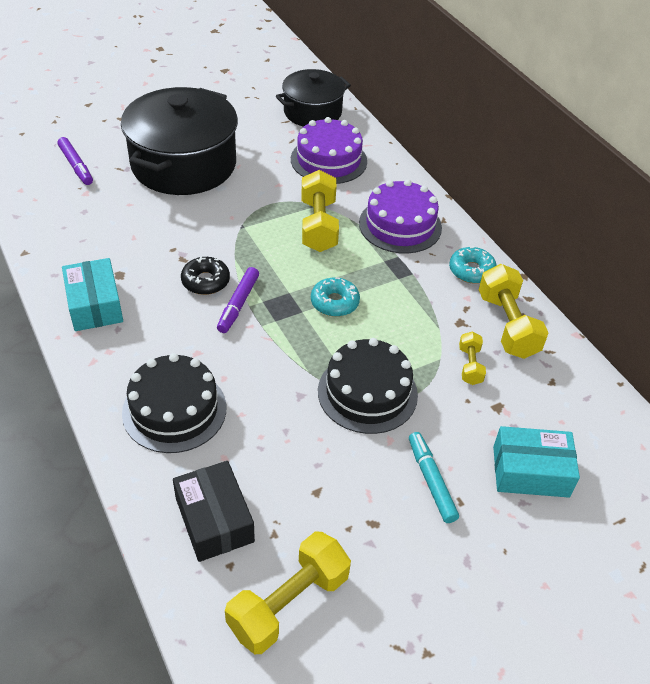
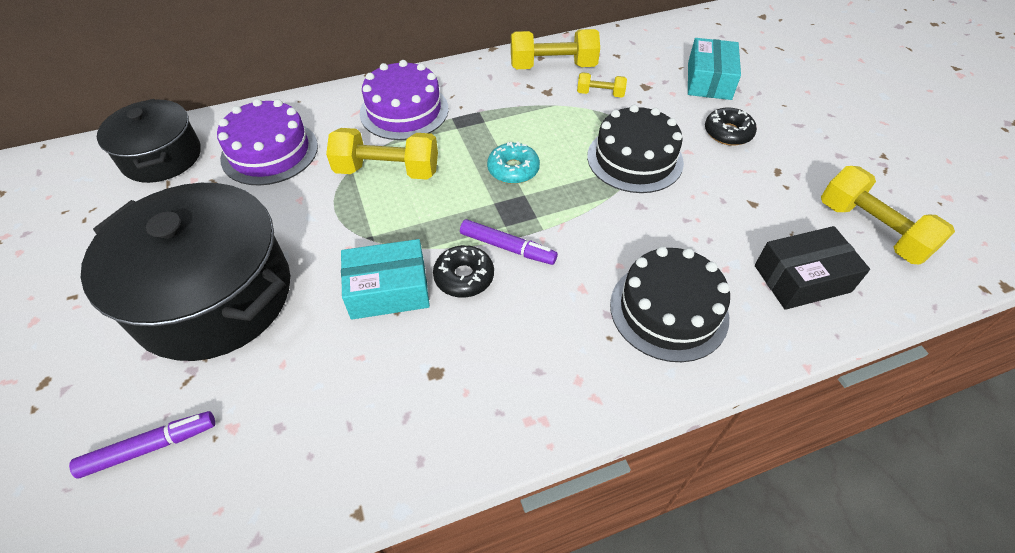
camera: 80 degrees left, 5 degrees up
turquoise box [62,258,123,331] -> turquoise box moved to [341,239,430,320]
turquoise marker [409,432,459,523] -> black donut [705,107,757,146]
turquoise donut [449,246,497,284] -> none

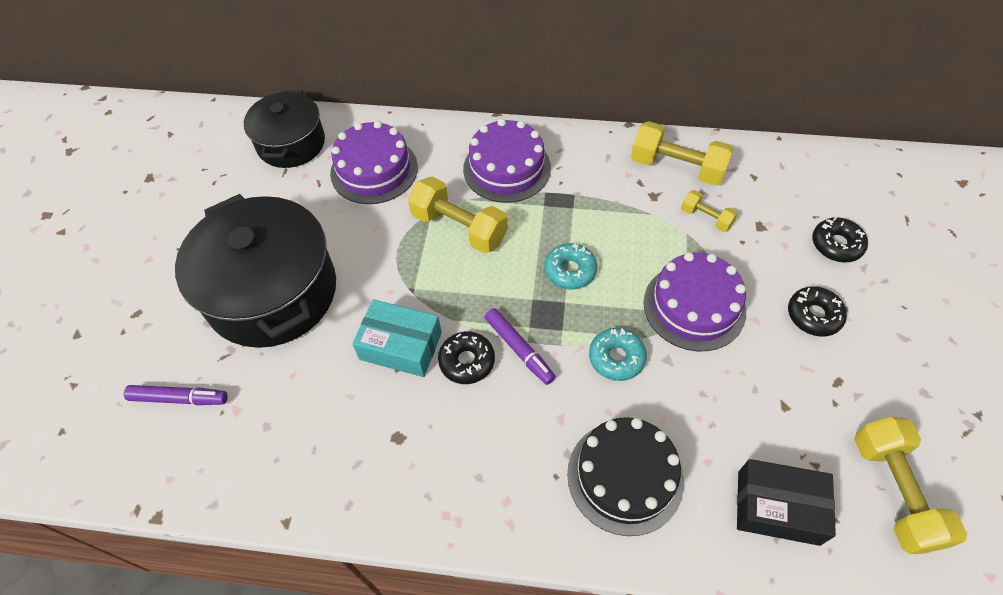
camera: 30 degrees right, 5 degrees up
black cake [587,105,684,193] -> purple cake [644,252,746,351]
turquoise box [688,38,741,100] -> black donut [812,217,868,262]
none -> turquoise donut [589,328,647,381]

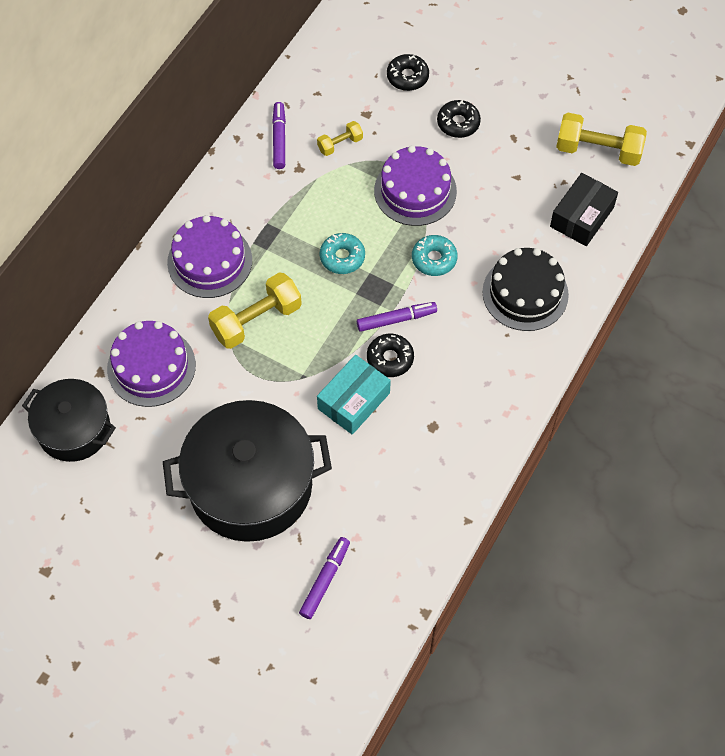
camera: 70 degrees left, 5 degrees up
yellow dumbbell [631,121,733,186] -> purple marker [272,102,286,169]

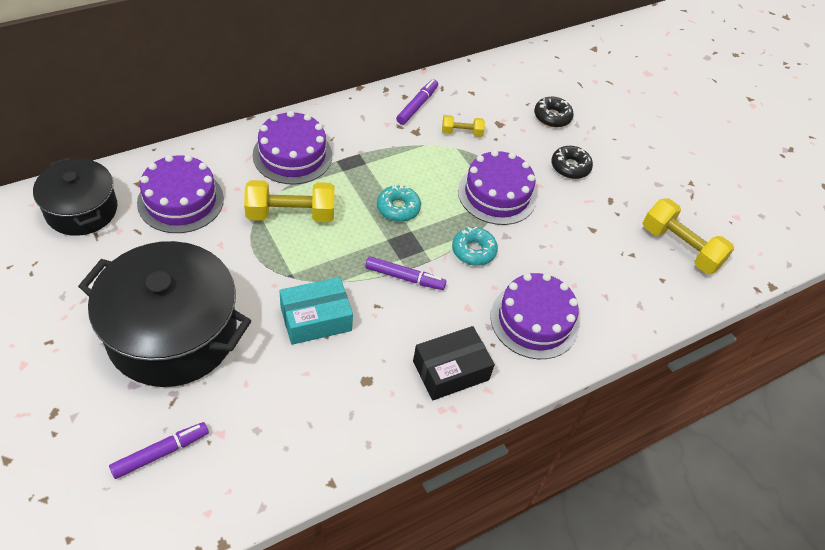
camera: 25 degrees right, 10 degrees down
black donut [367,334,414,377] -> none
black cake [482,248,569,331] -> purple cake [490,273,579,359]
black box [550,173,618,246] -> black box moved to [413,326,495,400]

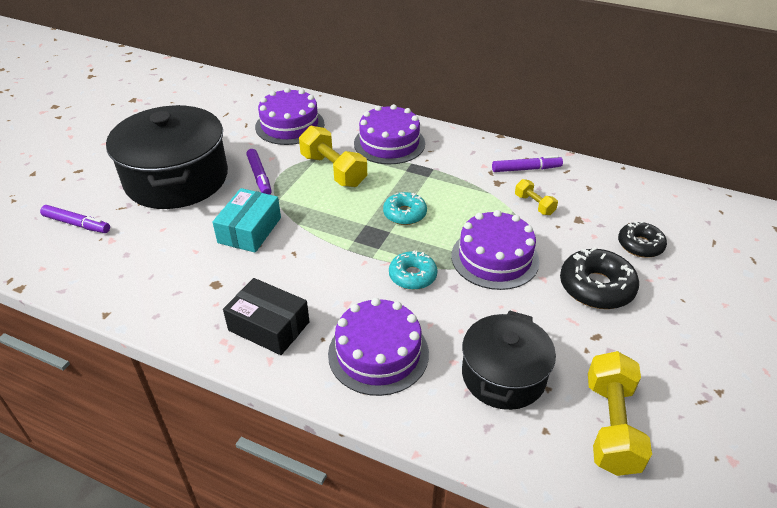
camera: 60 degrees right, 10 degrees down
black pot [33,157,117,236] -> black pot moved to [462,310,556,410]
turquoise box [279,277,353,345] -> turquoise box turned 75 degrees clockwise [213,188,281,253]
purple marker [365,256,447,290] -> purple marker moved to [246,149,272,195]
black donut [551,146,593,179] -> black donut [560,247,639,309], size x1.53

